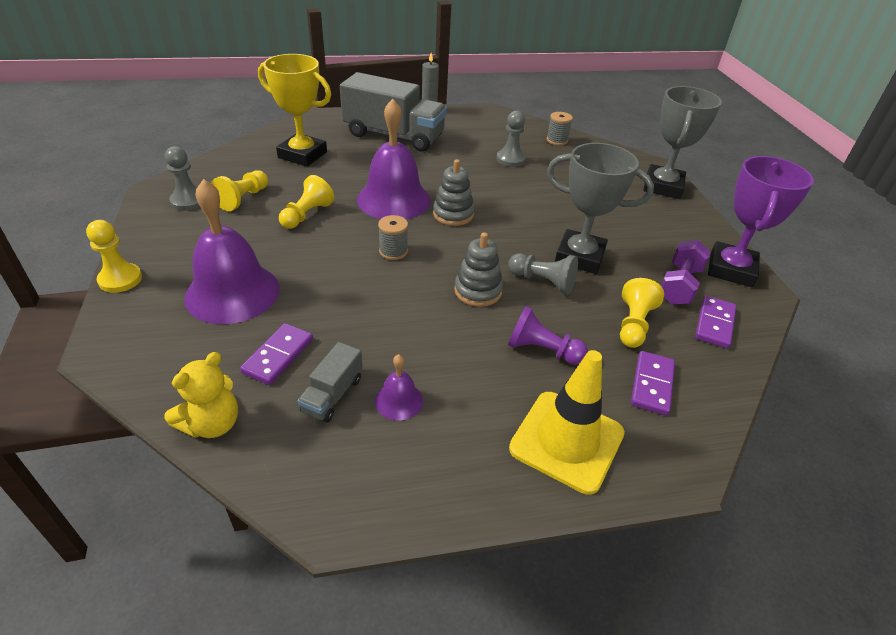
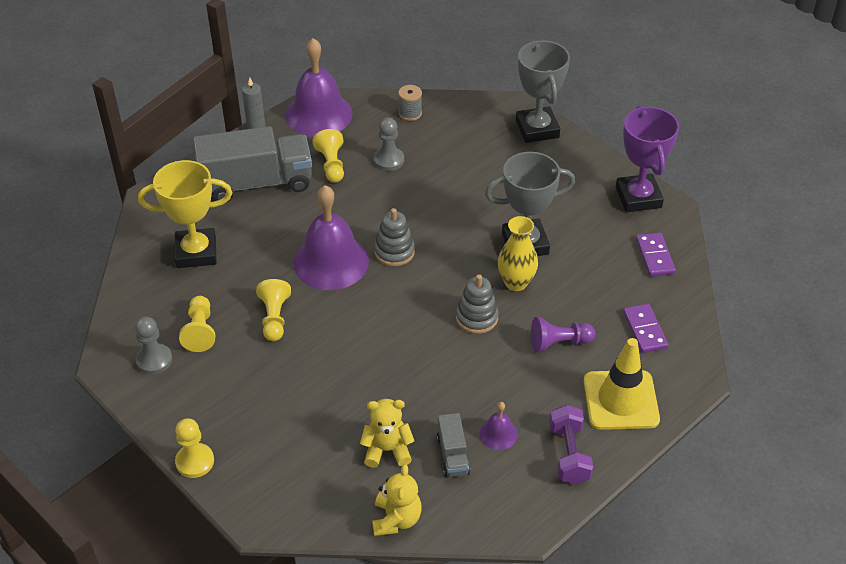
camera: 30 degrees left, 5 degrees up
purple bell [184,179,280,324] -> purple bell moved to [286,38,353,137]
purple domino [240,323,313,385] -> yellow teddy bear [360,399,414,468]
grey spool [378,215,408,260] -> none
grey pawn [508,253,578,294] -> yellow vase [498,216,538,291]
yellow pawn [620,278,664,348] -> yellow pawn moved to [312,129,344,183]
purple dumbbell [661,240,711,305] -> purple dumbbell moved to [549,405,593,484]

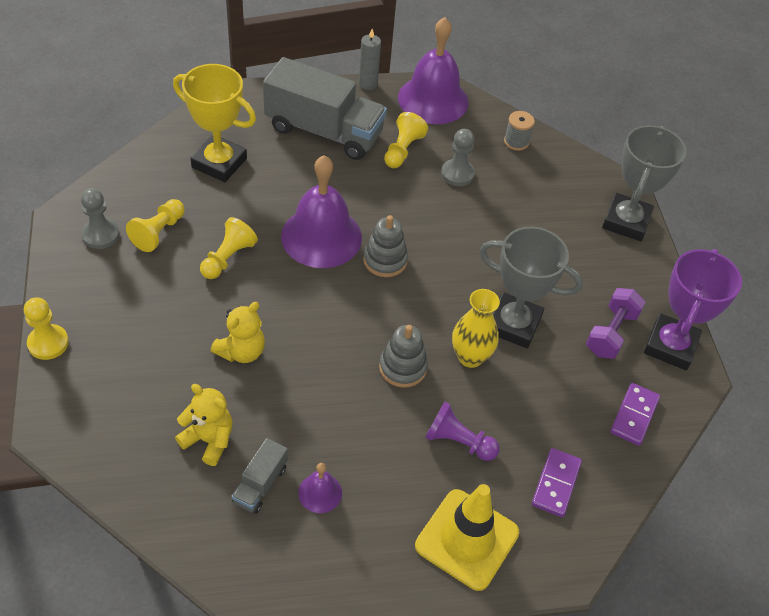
camera: 30 degrees right, 5 degrees up
yellow teddy bear [372,464,422,536] -> yellow teddy bear moved to [211,302,265,363]
purple dumbbell [549,405,593,484] -> purple dumbbell moved to [586,288,646,359]

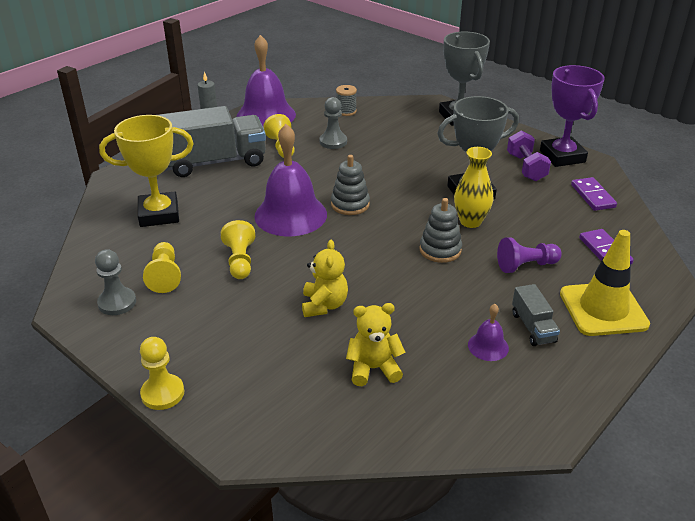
camera: 35 degrees left, 15 degrees down
grey truck [231,438,288,514] -> grey truck moved to [512,284,560,346]

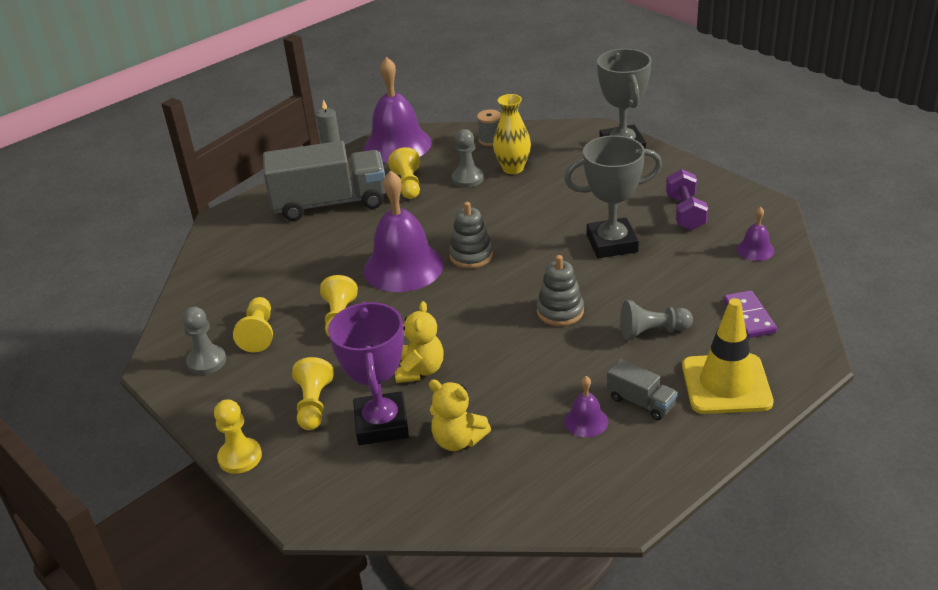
camera: 10 degrees right, 0 degrees up
yellow trophy [99,115,194,227] -> none
yellow teddy bear [346,303,405,386] -> yellow teddy bear turned 150 degrees counterclockwise [429,379,491,451]
yellow vase [454,147,493,228] -> yellow vase moved to [493,94,531,174]
purple pawn [497,237,562,273] -> grey pawn [620,300,693,340]
grey truck [512,284,560,346] -> grey truck turned 45 degrees counterclockwise [607,359,678,420]
purple trophy [540,65,605,167] -> purple trophy moved to [328,301,409,445]
purple domino [571,177,617,211] -> purple bell [737,207,775,261]
none -> yellow pawn [292,357,334,430]

